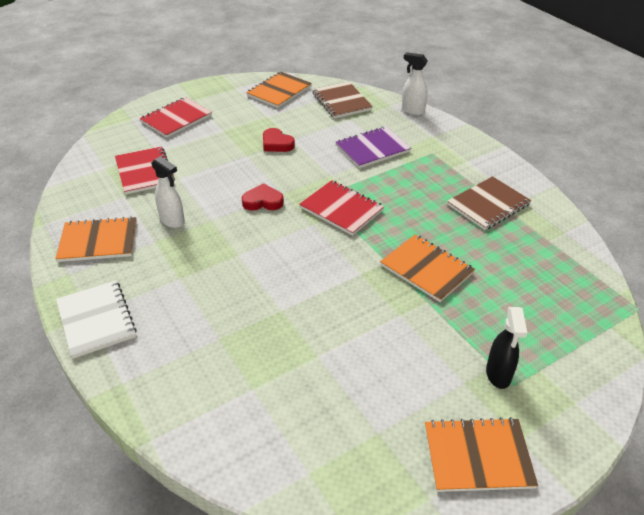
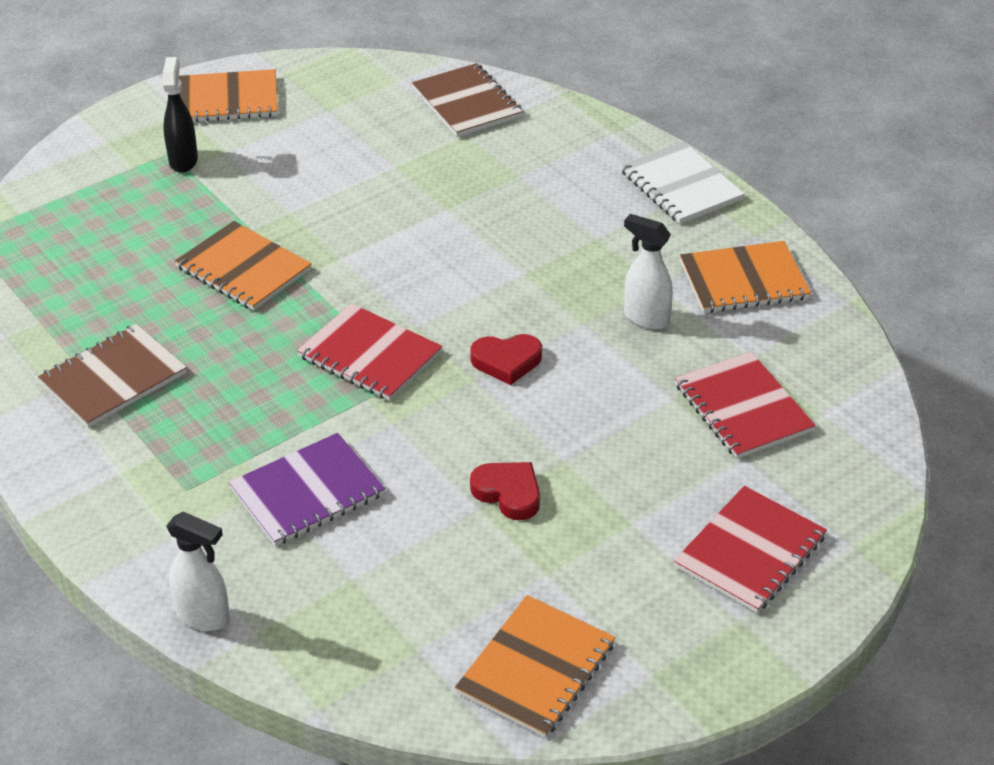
camera: 175 degrees right, 0 degrees up
brown notebook [312,81,373,119] -> brown notebook moved to [412,63,523,137]

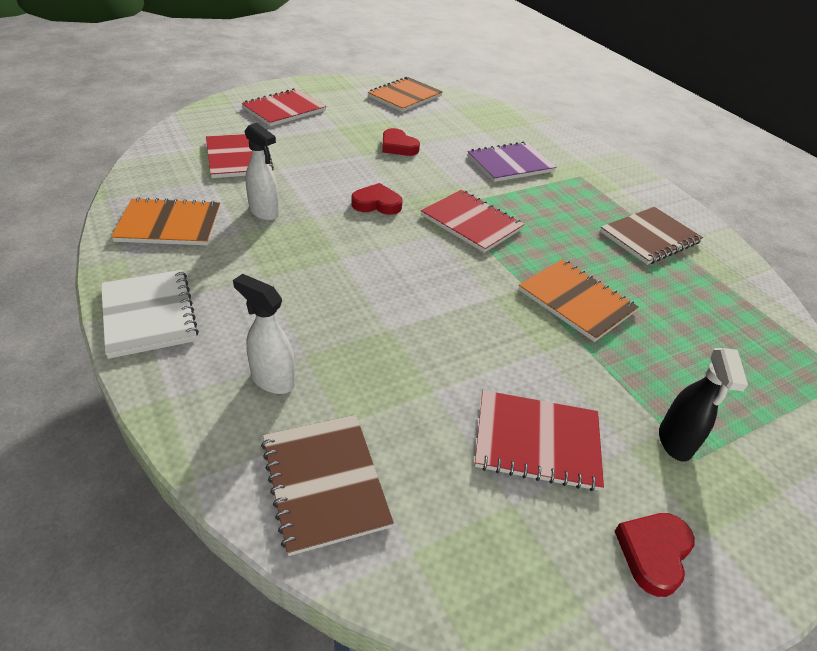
camera: 175 degrees left, 0 degrees up
white spray bottle [166,512,230,631] -> white spray bottle moved to [233,274,295,394]
orange notebook [179,69,278,122] -> red heart [615,513,695,597]
none -> red notebook [475,390,604,491]

